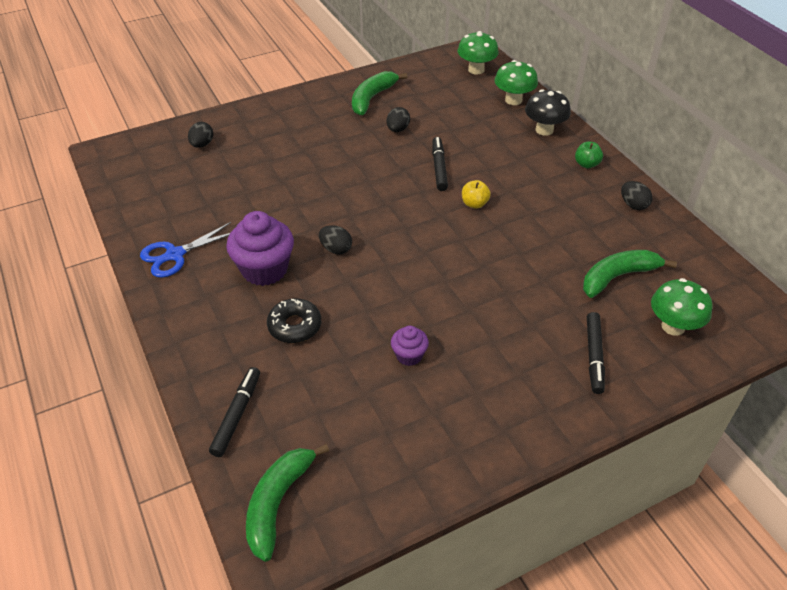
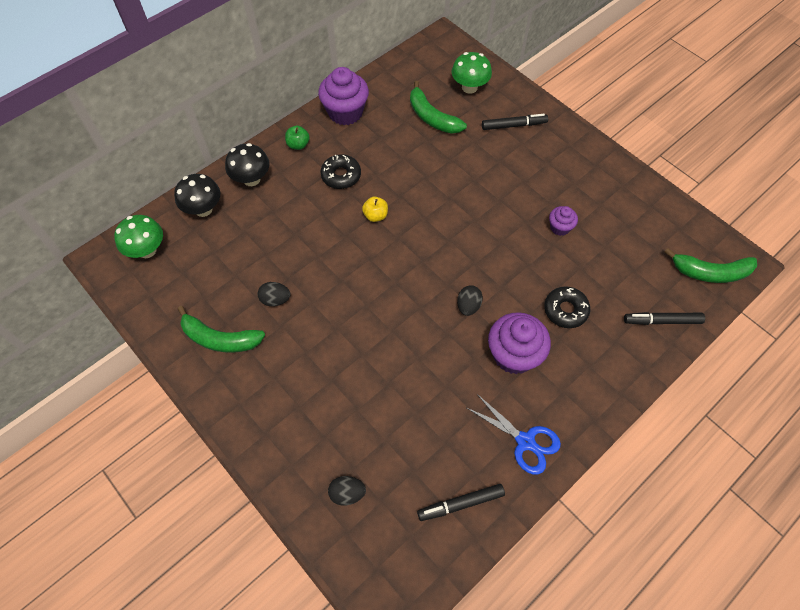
camera: 105 degrees left, 15 degrees up
black marker [432,137,448,191] -> black marker moved to [417,484,505,521]
green mushroom [495,60,538,105] -> black mushroom [174,174,220,217]
black egg [621,181,652,210] -> purple cupcake [318,67,369,125]
none -> black donut [320,154,361,189]

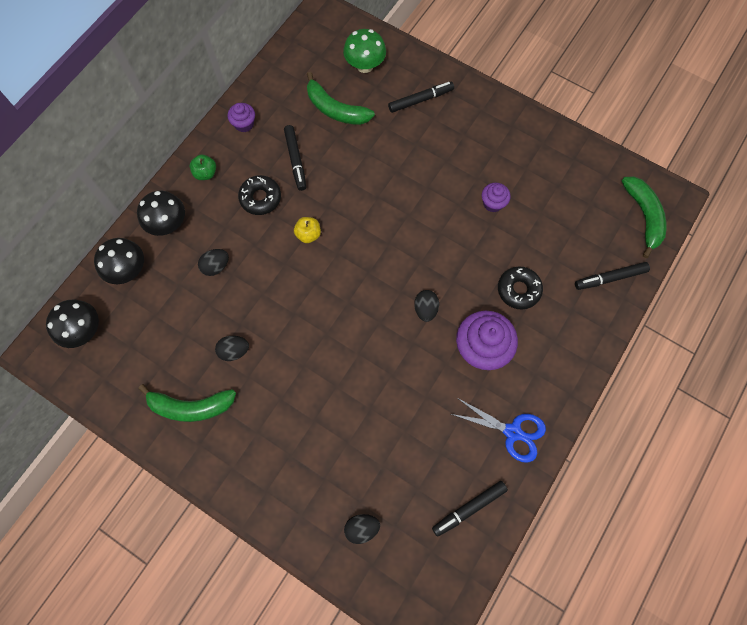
camera: 15 degrees left, 10 degrees up
green mushroom [114,215,163,258] -> black mushroom [46,300,99,348]
purple cupcake [318,67,369,125] -> purple cupcake [228,103,255,133], size x0.52
green banana [664,248,757,283] -> green banana turned 90 degrees counterclockwise [622,176,666,258]
none -> black egg [198,249,229,276]
none -> black marker [284,125,306,191]

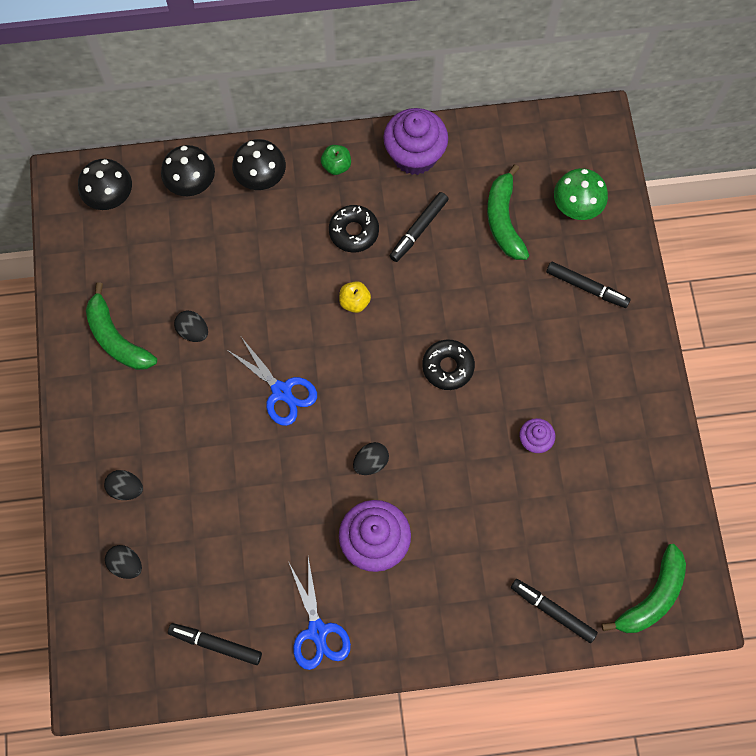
camera: 50 degrees right, 0 degrees up
black egg [198,249,229,276] -> black egg moved to [104,470,143,500]
purple cupcake [228,103,255,133] -> purple cupcake [383,108,448,175], size x1.92
black donut [498,267,543,310] -> black donut moved to [422,339,475,390]
none -> blue scissors [226,337,317,426]

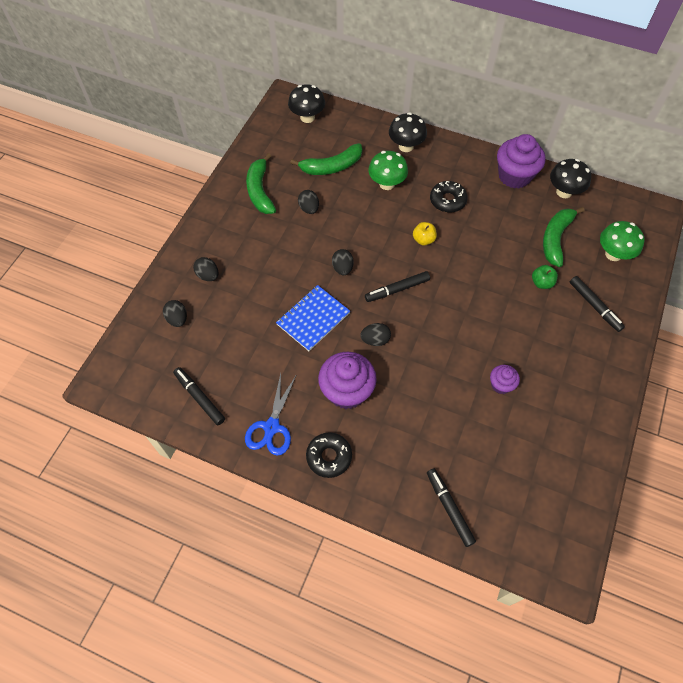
camera: 30 degrees right, 10 degrees down
black mushroom [161,145,215,196] -> black mushroom moved to [550,159,591,198]
blue scissors [226,337,317,426] -> black egg [332,249,354,275]
green apple [321,145,351,175] -> green apple moved to [532,265,558,289]
black marker [390,192,449,262] -> black marker moved to [365,271,430,302]
black donut [422,339,475,390] -> black donut moved to [306,432,352,478]
green banana [601,544,686,633] -> green banana moved to [290,143,362,175]
none -> blue notebook [276,285,350,351]
none -> green mushroom [368,151,408,190]

